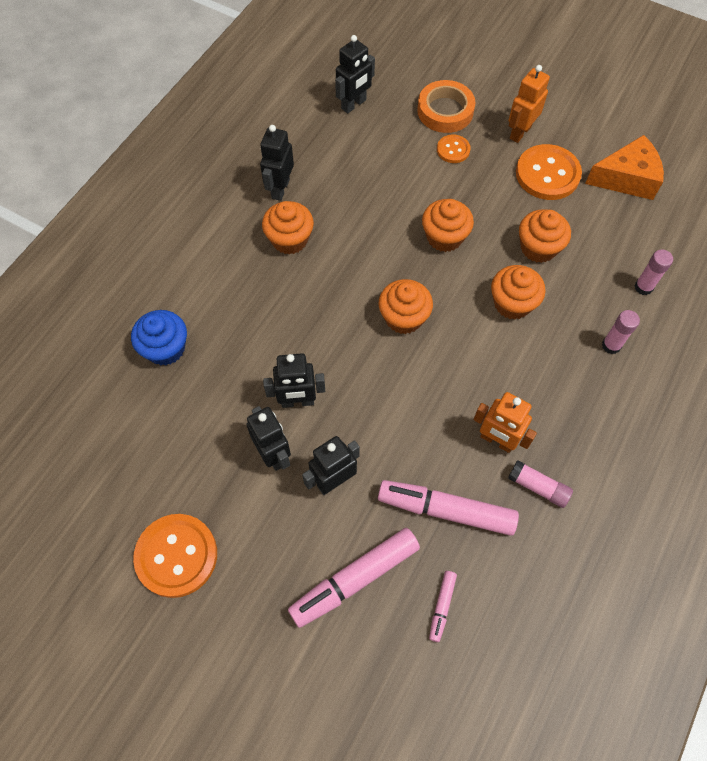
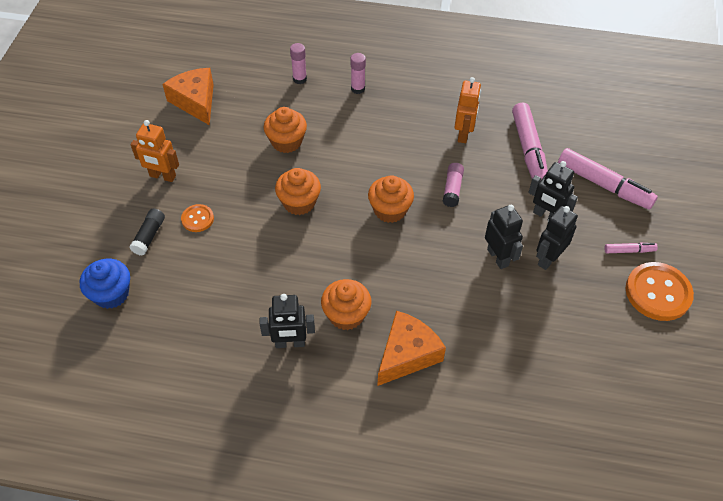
camera: 110 degrees left, 10 degrees down
blue cupcake [131,310,187,365] -> blue cupcake moved to [80,259,130,309]
black robot [335,35,375,113] -> none
orange tape [417,80,476,133] -> black glue stick [129,209,165,256]
pink marker [429,571,457,642] -> pink marker moved to [604,243,658,253]
orange cupcake [491,265,545,320] -> none
pink glue stick [508,460,573,508] -> pink glue stick moved to [443,163,464,207]
orange button [516,144,582,200] -> none
none -> orange cheese [377,311,446,386]

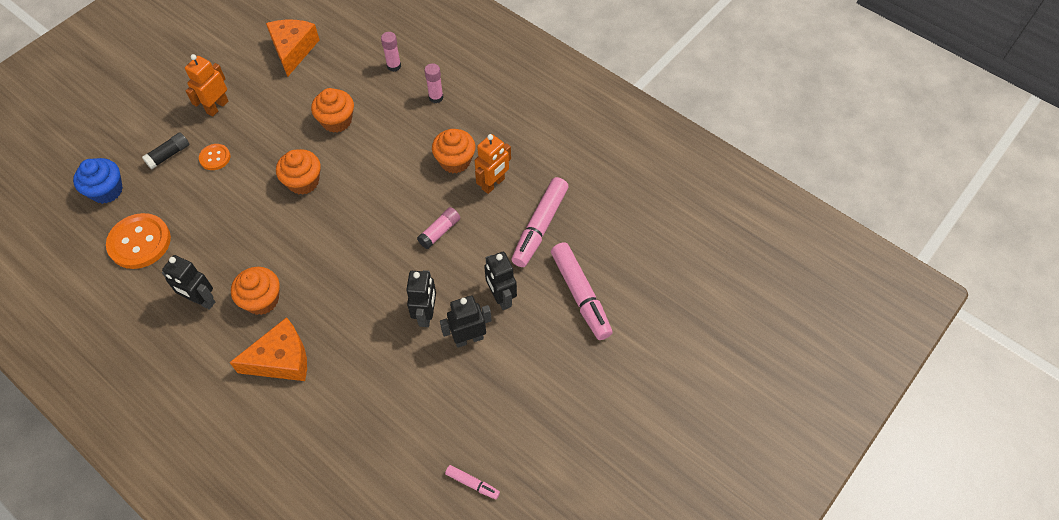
camera: 30 degrees right, 5 degrees up
orange robot [131,120,179,182] -> orange robot turned 75 degrees clockwise [185,54,228,117]
orange cupcake [368,175,414,223] -> orange cupcake moved to [432,129,476,173]
pink marker [604,243,658,253] -> pink marker moved to [445,465,500,499]
orange button [625,262,694,321] -> orange button moved to [106,213,171,269]

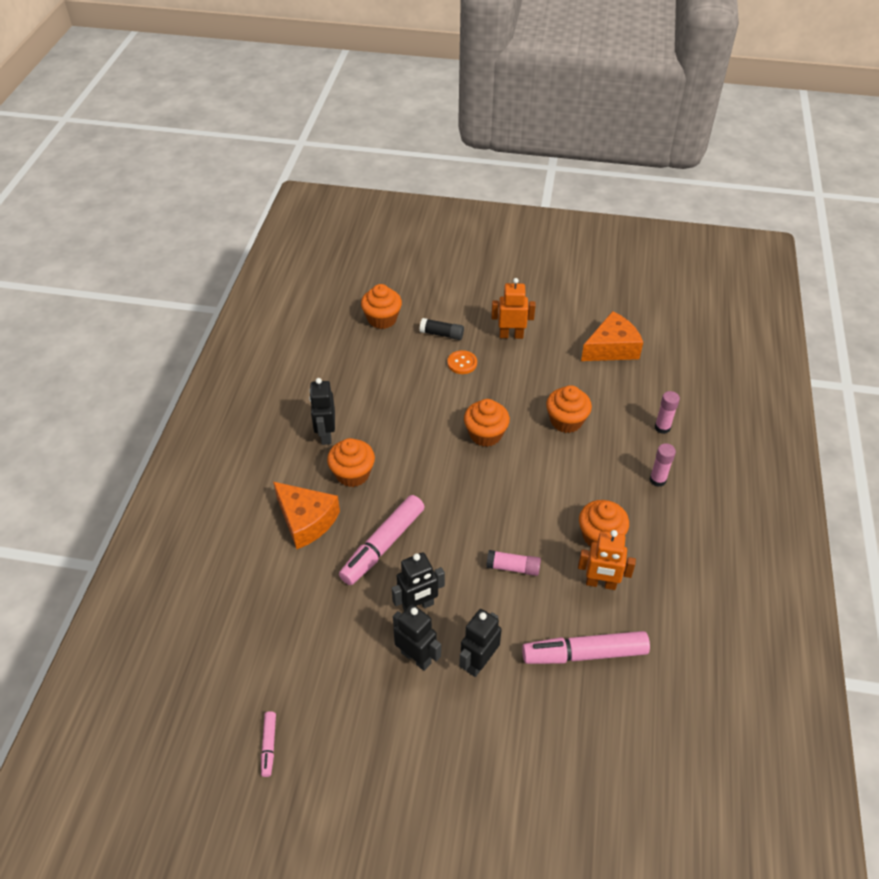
camera: 60 degrees right, 10 degrees down
blue cupcake [73,158,123,204] -> orange cupcake [361,284,402,329]
orange button [106,213,171,269] -> none
pink marker [551,242,613,340] -> pink marker moved to [339,495,425,585]

